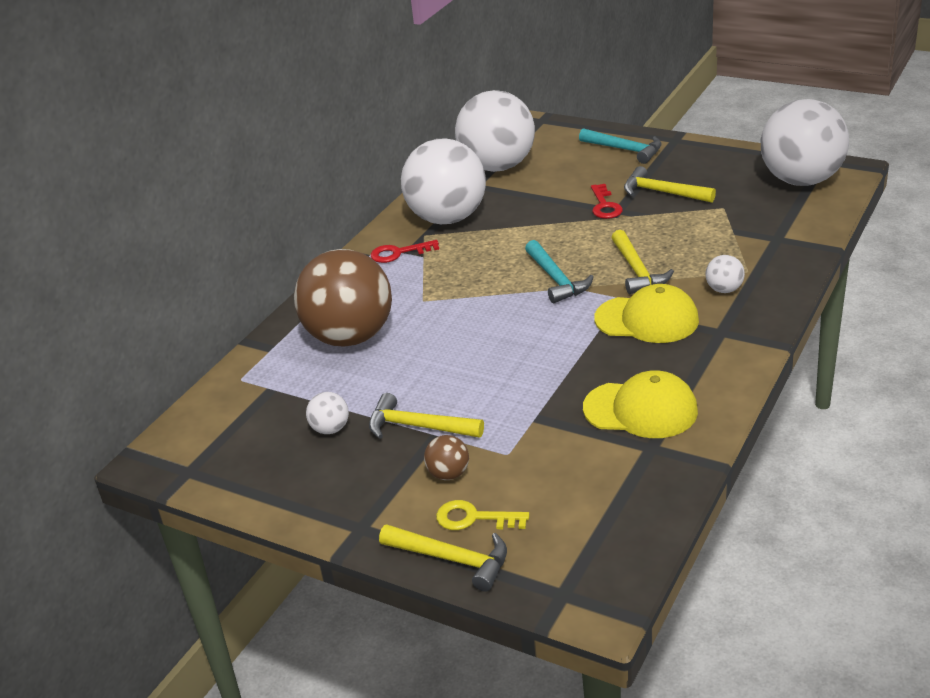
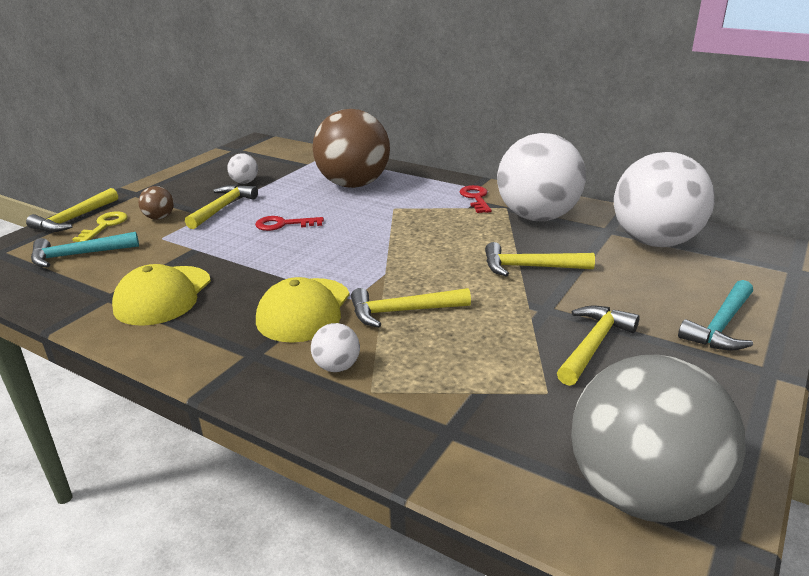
camera: 90 degrees right, 5 degrees down
turquoise hammer [525,240,594,303] -> turquoise hammer moved to [31,232,139,267]
red key [591,184,623,219] -> red key moved to [255,216,324,231]
white ball [761,99,849,186] -> grey ball [571,355,746,523]
none -> yellow hammer [485,242,595,277]

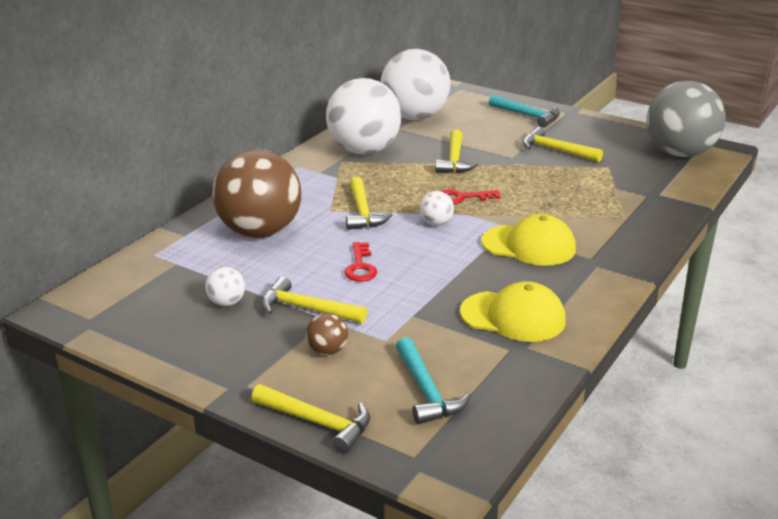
camera: 90 degrees left, 0 degrees up
yellow key [72,211,128,242] -> none
white ball [311,323,360,372] -> white ball moved to [420,191,454,225]
yellow hammer [351,288,471,327] -> yellow hammer moved to [346,177,393,230]
red key [460,185,492,213] -> red key moved to [441,189,501,204]

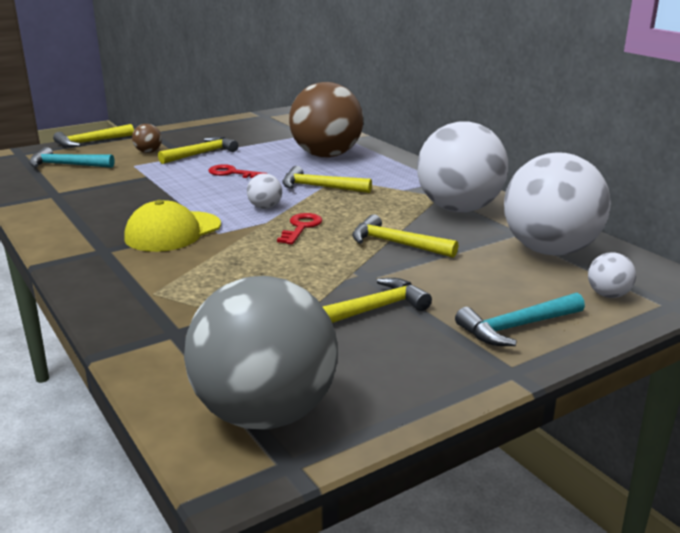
camera: 115 degrees right, 5 degrees down
white ball [205,267,245,306] -> white ball moved to [588,253,636,298]
yellow cap [460,281,566,342] -> none

